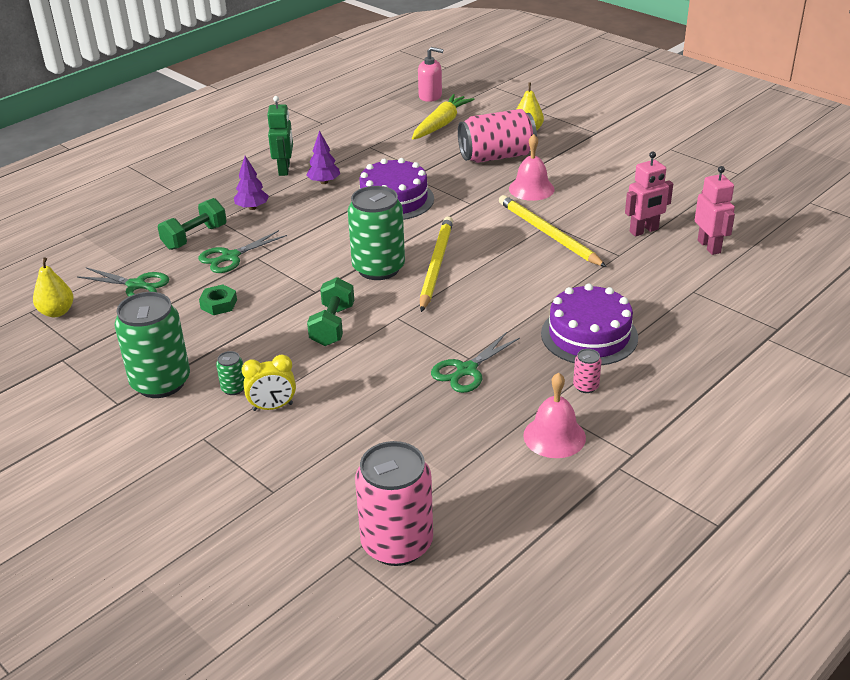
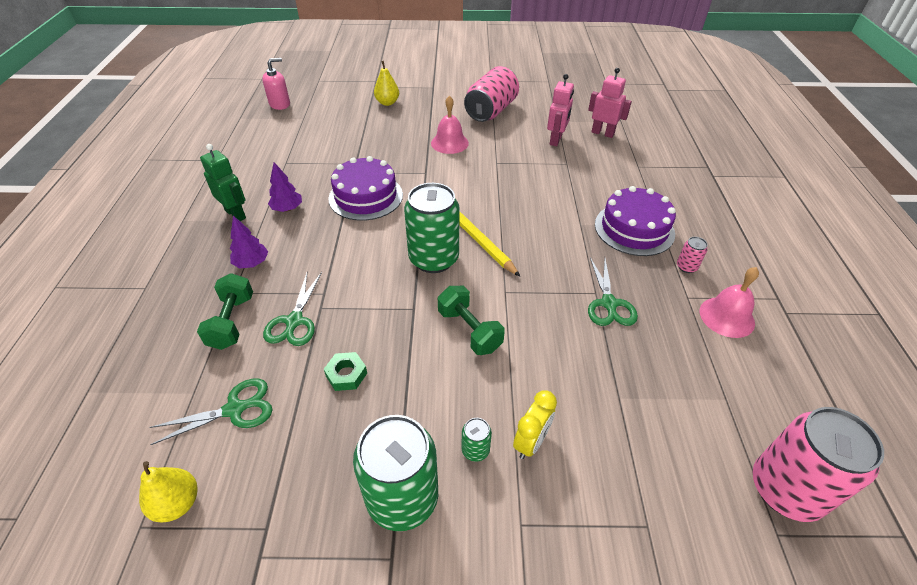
camera: 45 degrees left, 10 degrees up
yellow carrot [412,94,475,140] -> none
pink can [458,109,537,163] -> pink can moved to [464,66,519,122]
yellow pencil [499,195,607,267] -> none

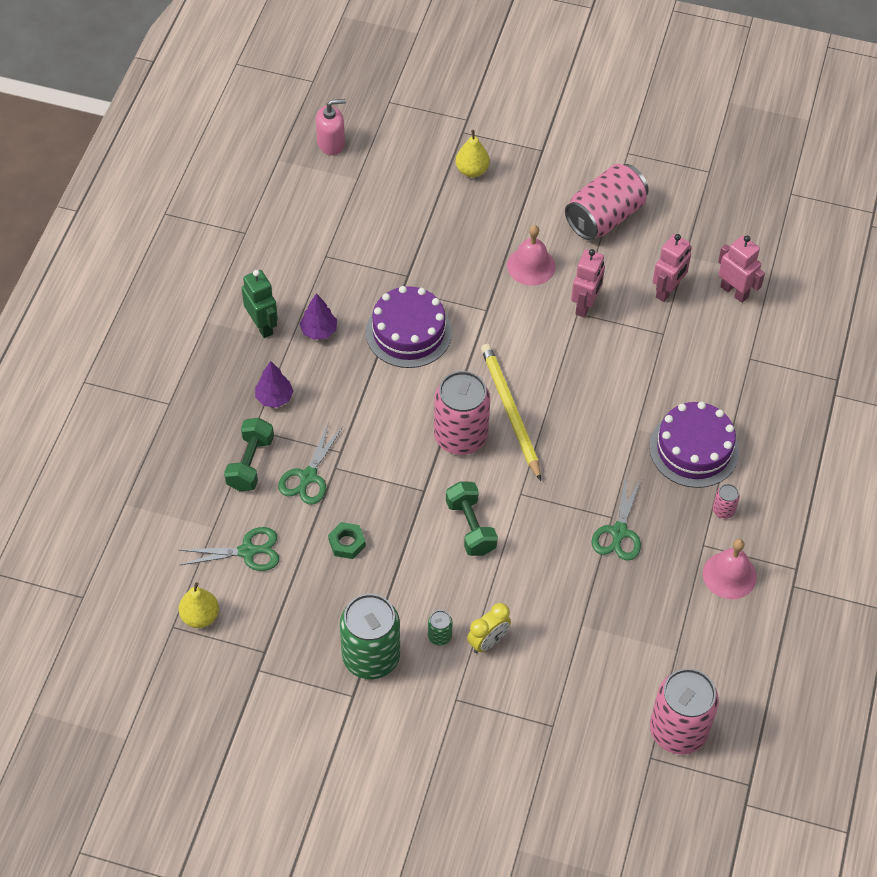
camera: 15 degrees right, 10 degrees up
green can [404,183,460,273] -> pink can [434,371,490,455]
none -> pink robot [571,249,605,318]

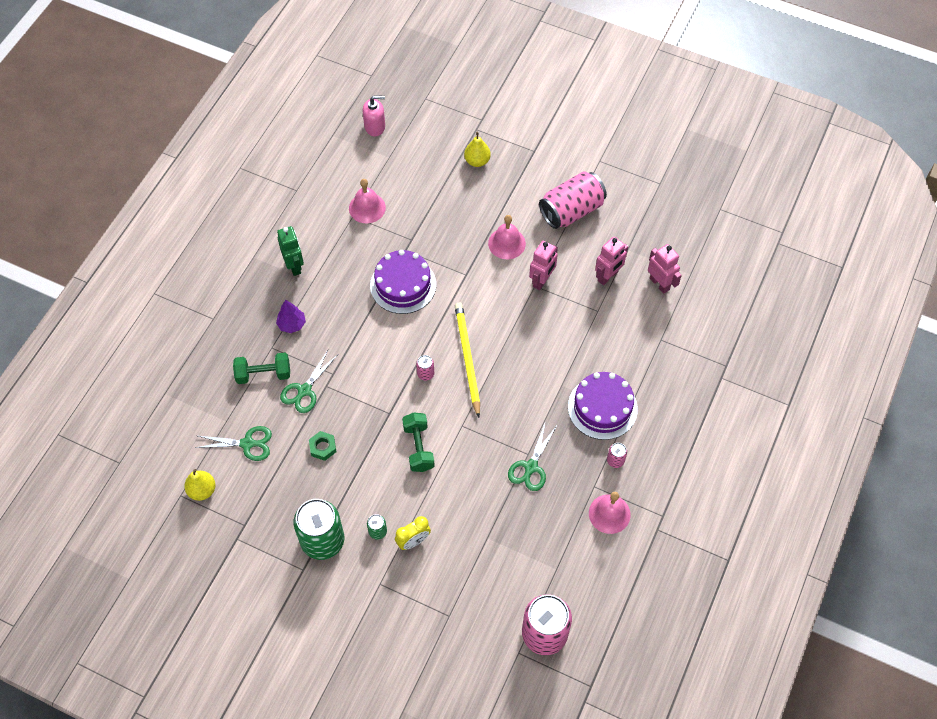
camera: 10 degrees right, 5 degrees up
green dumbbell [224,418,274,491] -> green dumbbell turned 60 degrees clockwise [233,353,290,384]
purple tree [300,293,337,340] -> none
pink can [434,371,490,455] -> pink can [416,355,434,380], size x0.42
none -> pink bell [349,179,386,223]

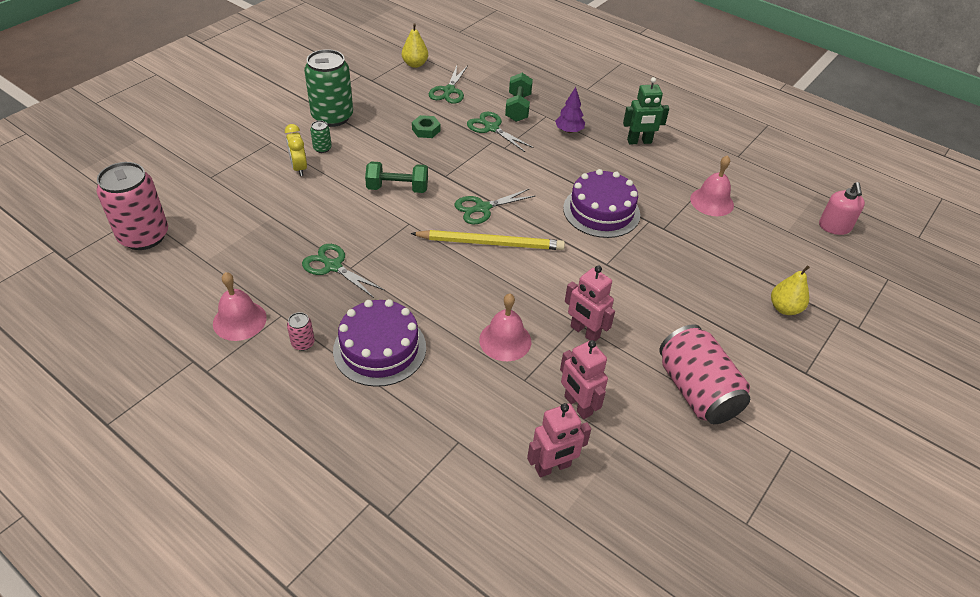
camera: 100 degrees right, 15 degrees down
pink can [416,355,434,380] -> green scissors [455,188,535,224]
pink bell [488,215,526,259] -> pink bell moved to [479,294,531,361]

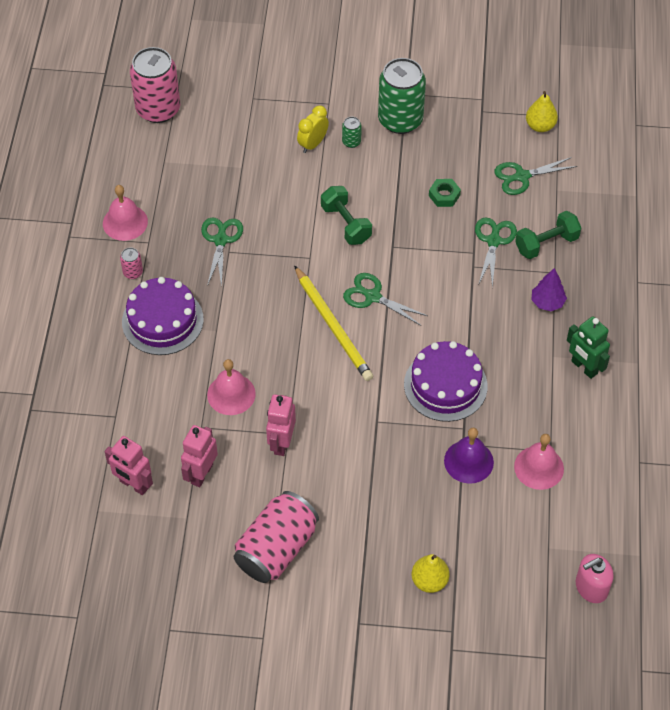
camera: 60 degrees right, 10 degrees up
none -> purple bell [444,428,494,484]

